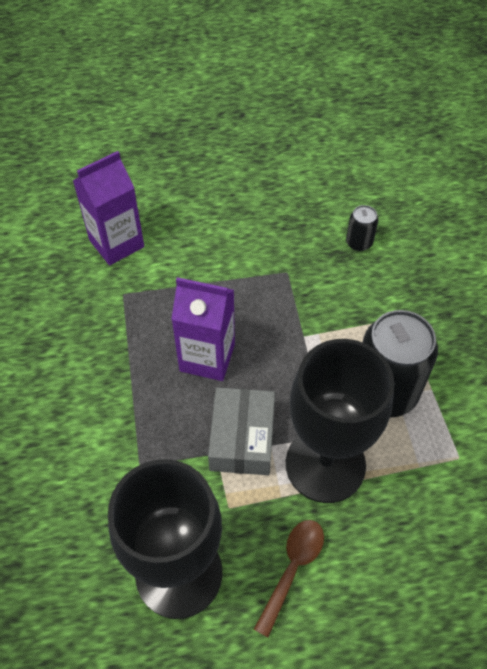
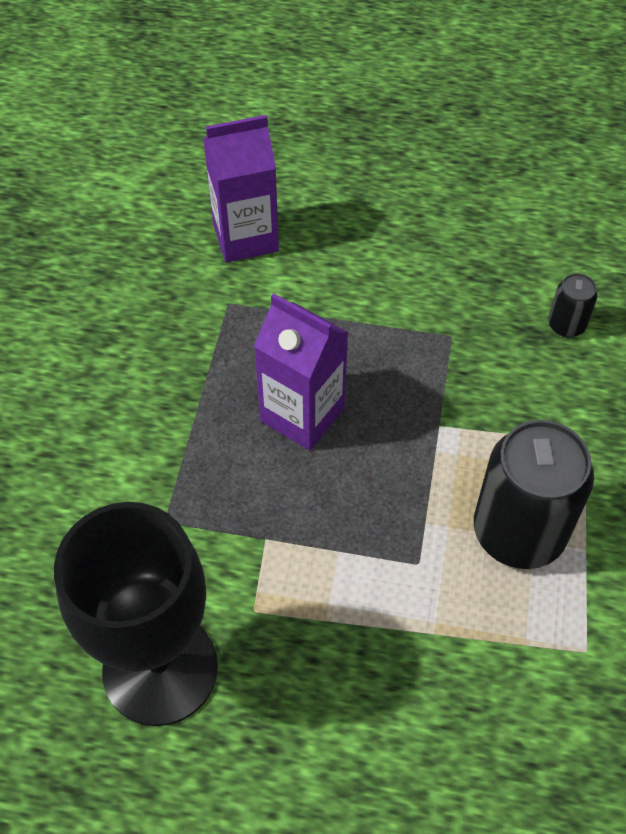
camera: 20 degrees right, 0 degrees up
grey box [208,387,275,475] -> none
brown spoon [254,520,324,637] -> none
black goblet [286,339,394,503] -> none

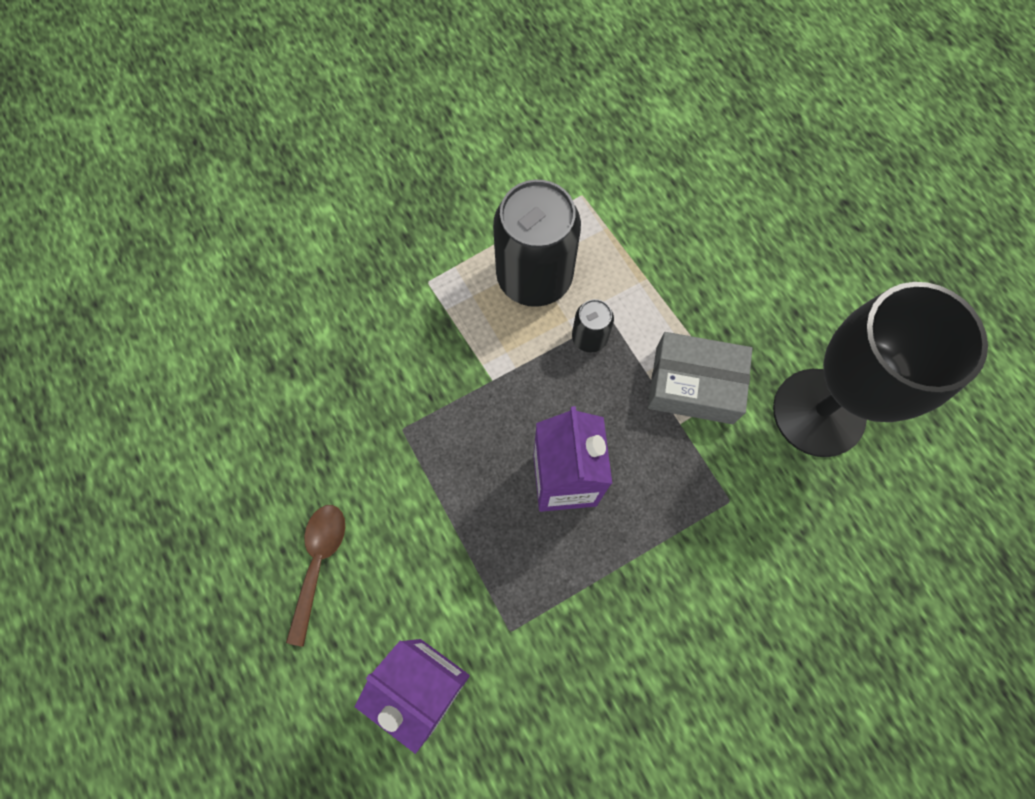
camera: 130 degrees left, 15 degrees up
black can [548,273,598,337] -> black can moved to [572,299,614,353]
none -> brown spoon [286,505,345,647]
none -> grey box [648,332,752,424]

